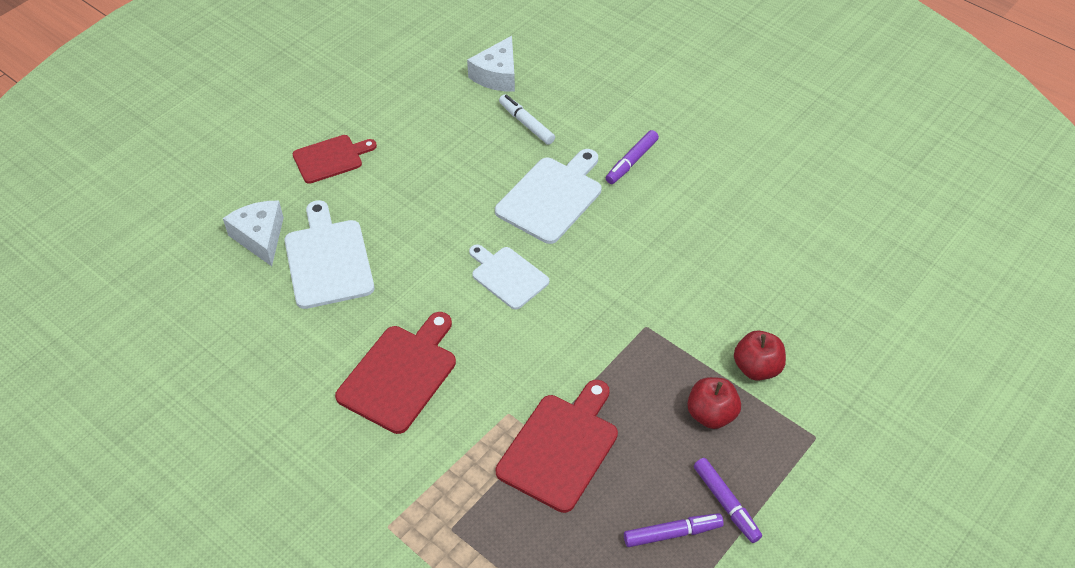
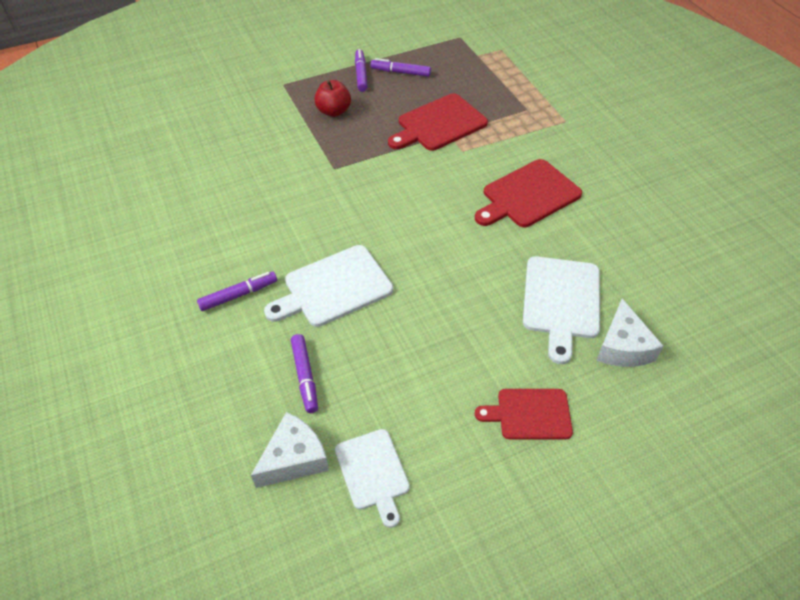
camera: 155 degrees left, 0 degrees up
white cutting board [469,244,550,310] -> white cutting board moved to [335,429,410,528]
white marker [499,95,555,145] -> purple marker [291,334,318,413]
red apple [734,331,786,381] -> none

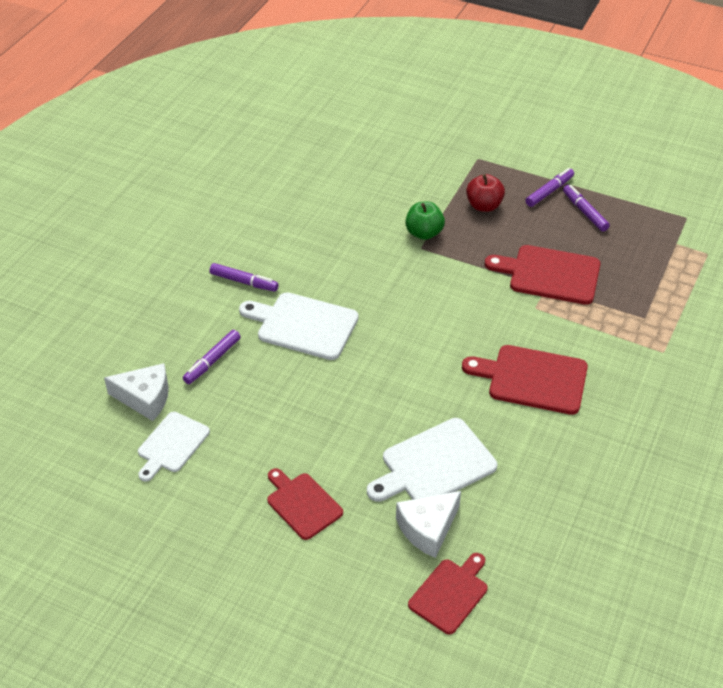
camera: 50 degrees right, 5 degrees down
none -> green apple [405,202,445,240]
none -> red cutting board [408,553,488,634]

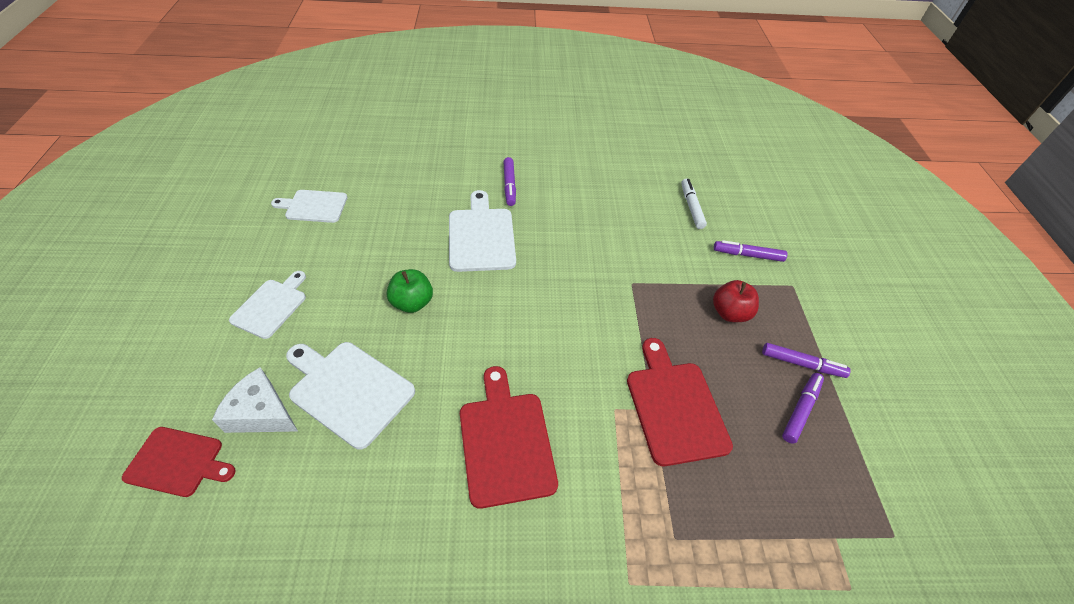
camera: 60 degrees right, 5 degrees up
white cheese [104,363,169,421] -> none
purple marker [183,330,241,384] -> purple marker moved to [714,240,787,262]
red cutting board [267,468,343,540] -> white cutting board [229,271,306,339]
green apple [405,202,445,240] -> green apple moved to [387,269,433,313]
none -> white marker [681,179,707,229]

